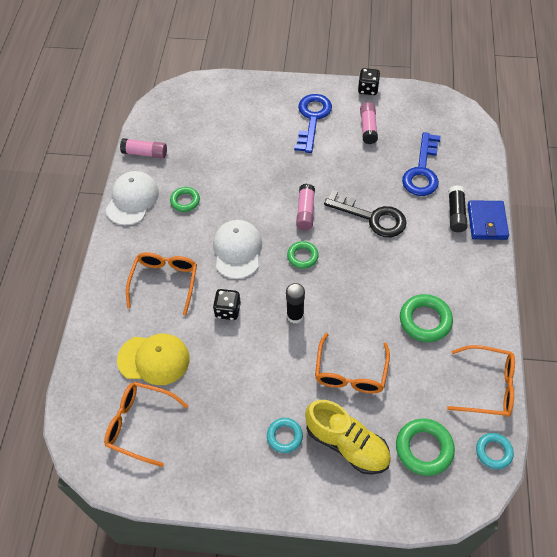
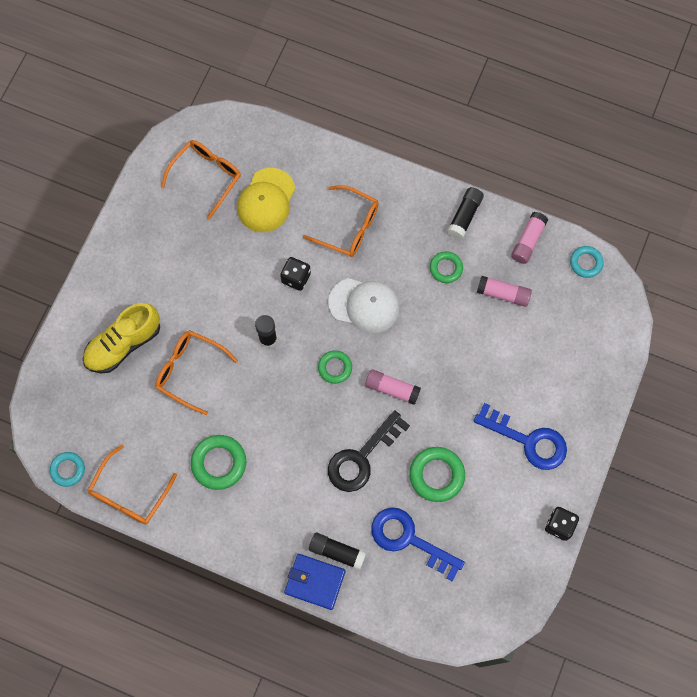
camera: 105 degrees right, 15 degrees up
white cap [106,171,159,225] -> black glue stick [447,187,484,239]
turquoise ring [267,418,303,453] -> turquoise ring moved to [570,246,604,278]
pink glue stick [360,102,378,144] -> pink glue stick moved to [477,276,532,307]
green ring [396,418,455,476] -> green ring moved to [409,447,465,502]

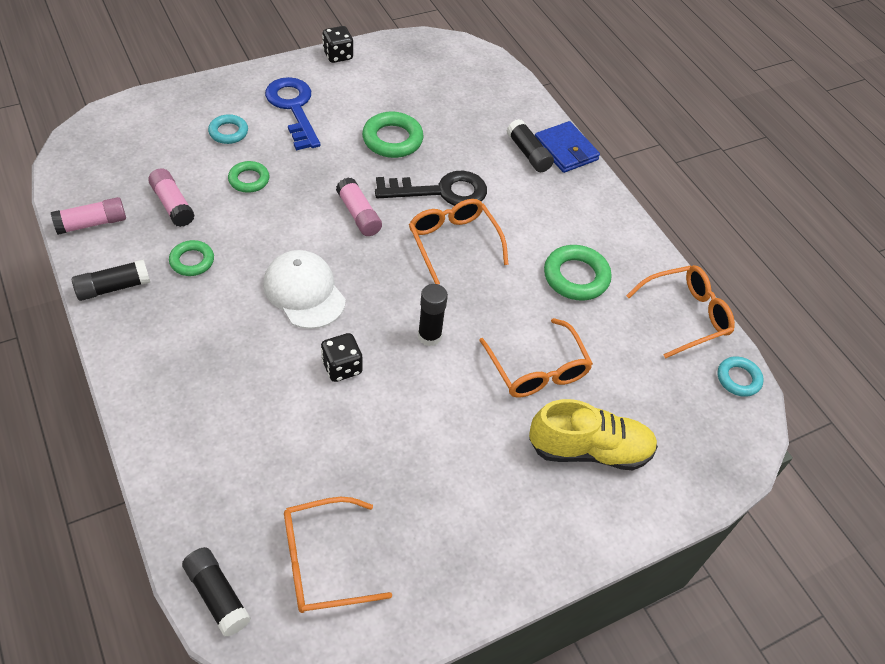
camera: 145 degrees left, 20 degrees down
yellow cap [237,168,295,232] -> none
orange glasses [303,185,379,257] -> orange glasses moved to [409,199,509,284]
green ring [318,351,352,384] -> green ring moved to [228,161,269,193]
blue key [371,507,465,582] -> none
turquoise ring [570,246,604,278] -> turquoise ring moved to [208,114,248,144]
none -> black glue stick [182,547,251,637]

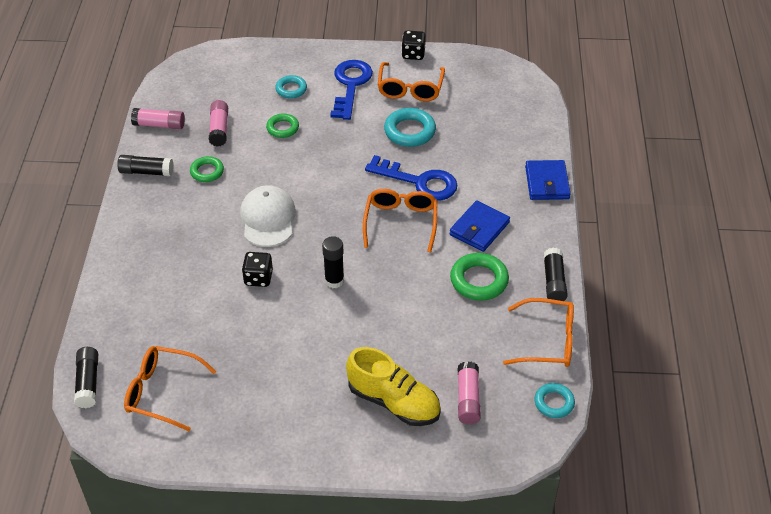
camera: 35 degrees right, 5 degrees down
pink glue stick [336,177,382,236] -> pink glue stick moved to [458,361,481,424]
green ring [362,112,424,158] -> turquoise ring [384,108,436,147]
black key [375,171,487,206] -> blue key [365,155,457,201]
orange glasses [479,318,593,398] -> orange glasses moved to [378,62,445,101]
black glue stick [507,119,554,172] -> black glue stick moved to [543,248,568,301]
none -> blue wallet [449,200,510,252]

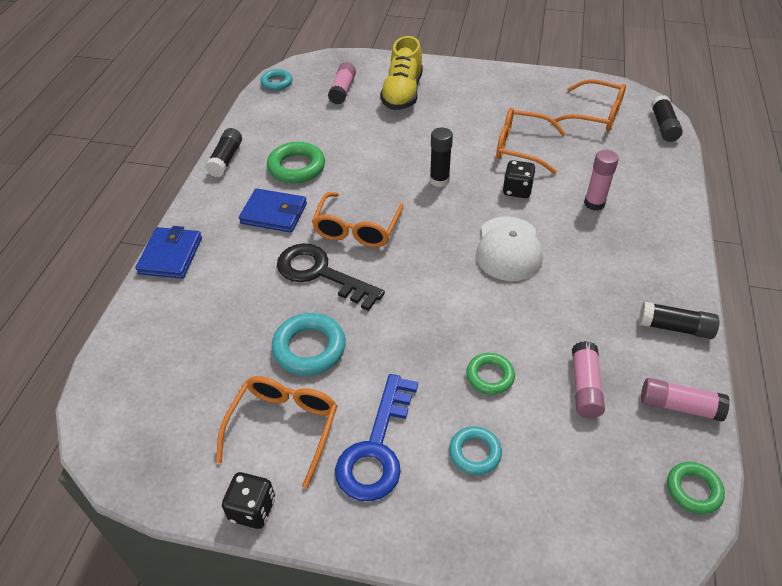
camera: 170 degrees left, 0 degrees up
green ring [190,156,224,182] -> green ring moved to [667,462,725,514]
yellow shoe [346,347,441,426] -> yellow shoe turned 120 degrees counterclockwise [380,36,423,110]
blue key [365,155,457,201] -> black key [277,243,385,311]
blue wallet [449,200,510,252] -> blue wallet turned 60 degrees clockwise [239,189,307,233]
orange glasses [503,298,574,367] -> orange glasses moved to [496,108,566,174]
none -> pink glue stick [584,150,619,211]

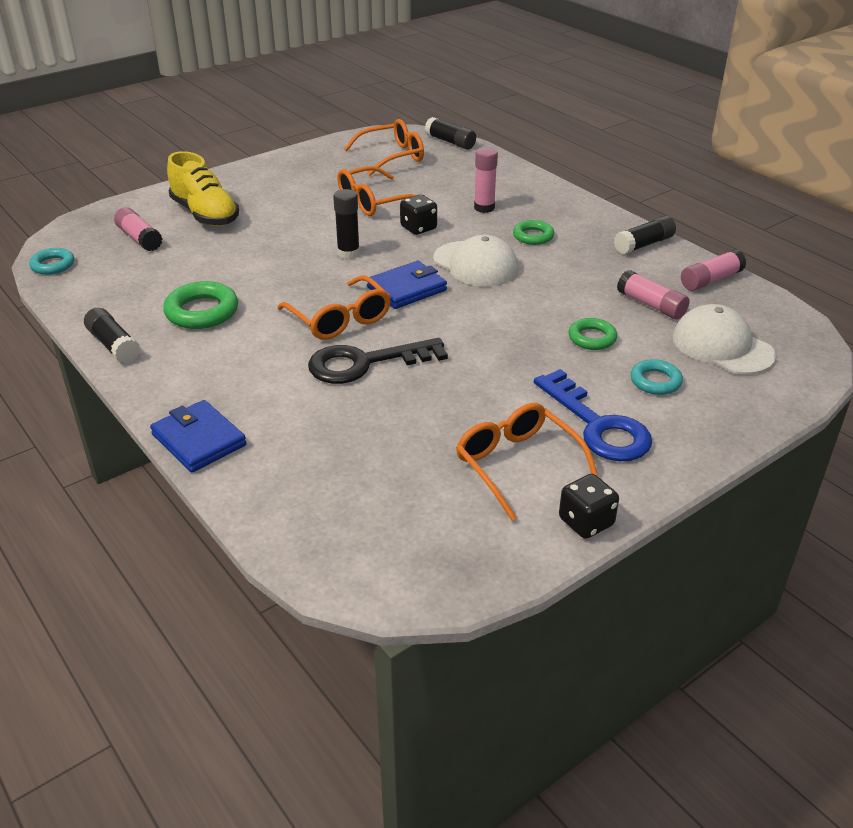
camera: 50 degrees left, 10 degrees down
blue wallet [239,189,307,233] -> blue wallet moved to [367,261,447,309]
turquoise ring [271,313,346,376] -> none
green ring [667,462,725,514] -> green ring moved to [513,220,554,245]
none -> white cap [673,304,776,375]

